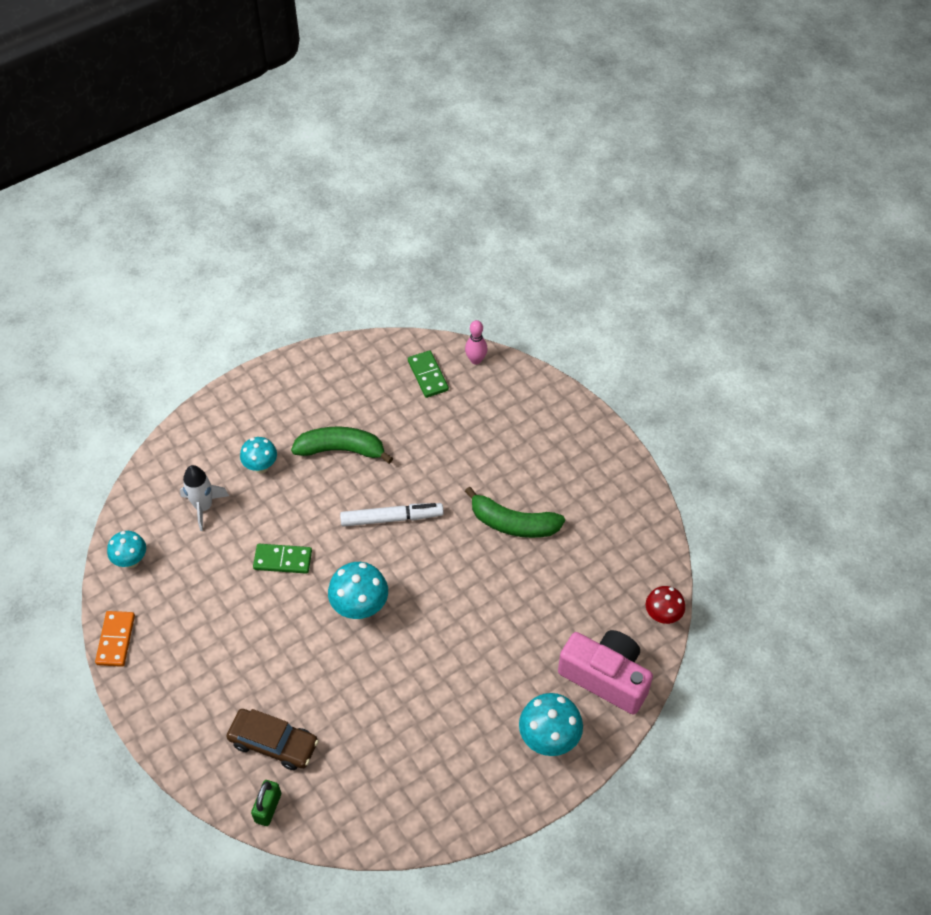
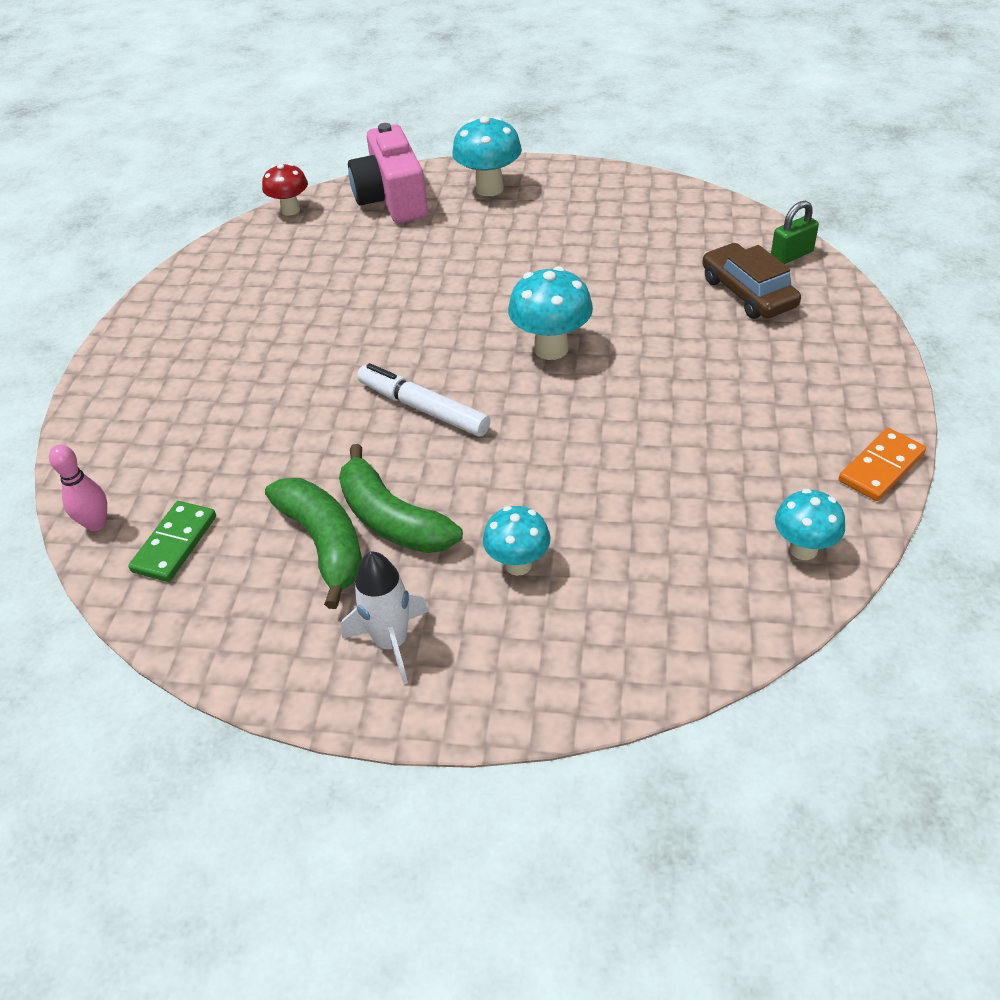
camera: 135 degrees left, 10 degrees down
white rocket [180,465,229,531] -> white rocket moved to [341,551,429,685]
green domino [253,544,312,574] -> none
green banana [465,487,565,538] -> green banana moved to [265,478,362,609]

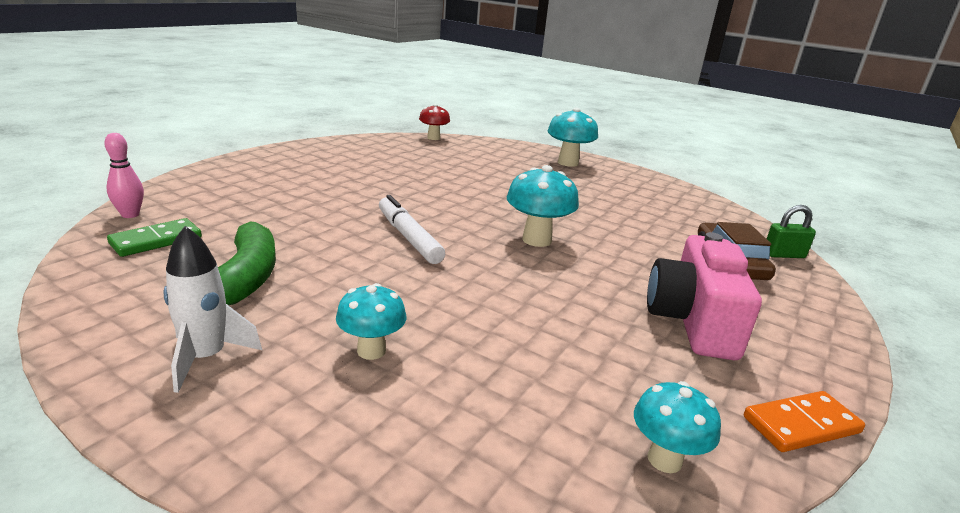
camera: 20 degrees right, 20 degrees down
green banana [339,444,463,553] -> none
pink camera [348,123,428,223] -> pink camera moved to [647,232,762,360]

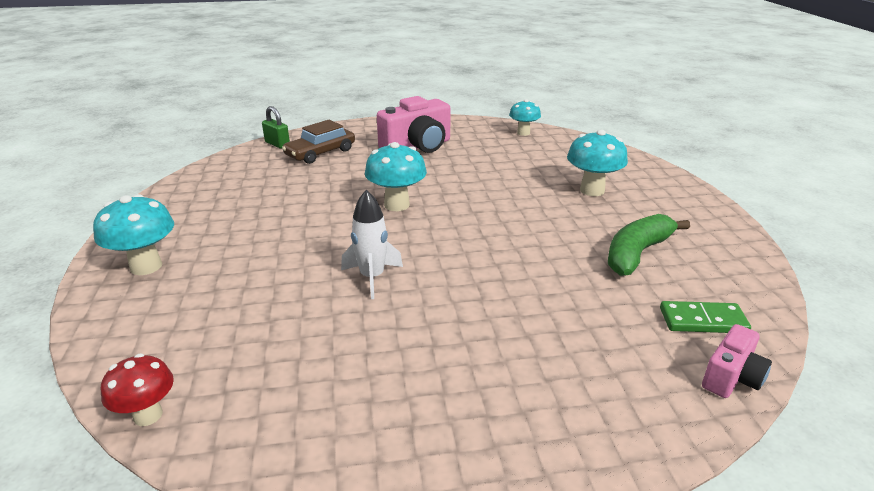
camera: 130 degrees left, 5 degrees up
pink bowling pin [104,133,144,218] -> pink camera [702,324,772,398]
white rocket [163,226,262,393] -> white rocket moved to [341,190,403,299]
turquoise mushroom [336,283,406,360] -> turquoise mushroom [567,130,628,196], size x1.52
white marker [379,195,445,264] -> none
orange domino [744,391,865,452] -> none

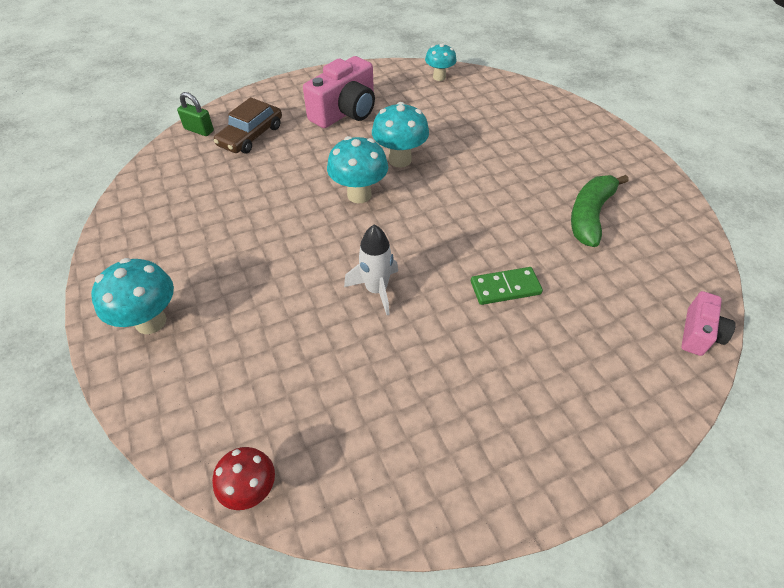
camera: 15 degrees left, 20 degrees up
turquoise mushroom [567,130,628,196] -> turquoise mushroom moved to [372,102,429,168]
green domino [660,301,751,333] -> green domino moved to [471,267,543,305]

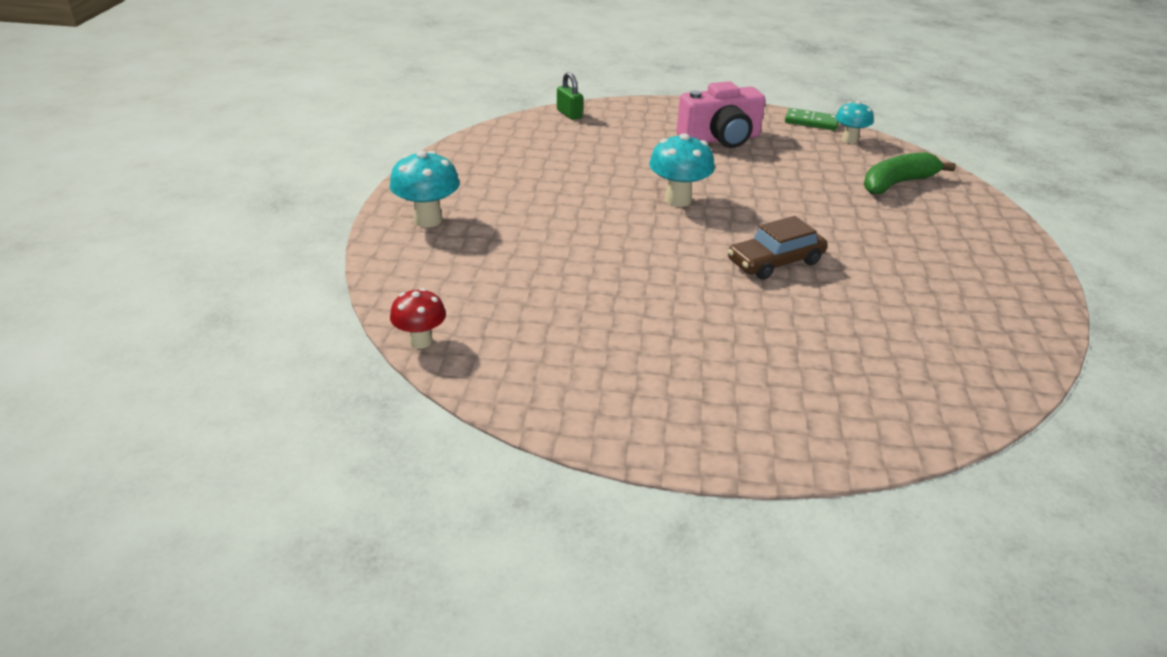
camera: 30 degrees right, 15 degrees down
brown car [214,97,282,153] -> brown car moved to [728,216,828,280]
white rocket [344,225,398,315] -> none
turquoise mushroom [372,102,429,168] -> none
green domino [471,267,543,305] -> green domino moved to [785,108,839,130]
green banana [571,175,629,247] -> green banana moved to [864,152,956,194]
pink camera [681,291,736,356] -> none

